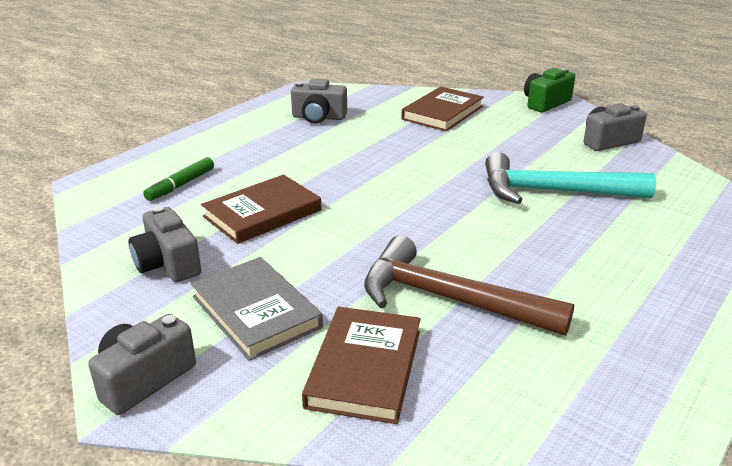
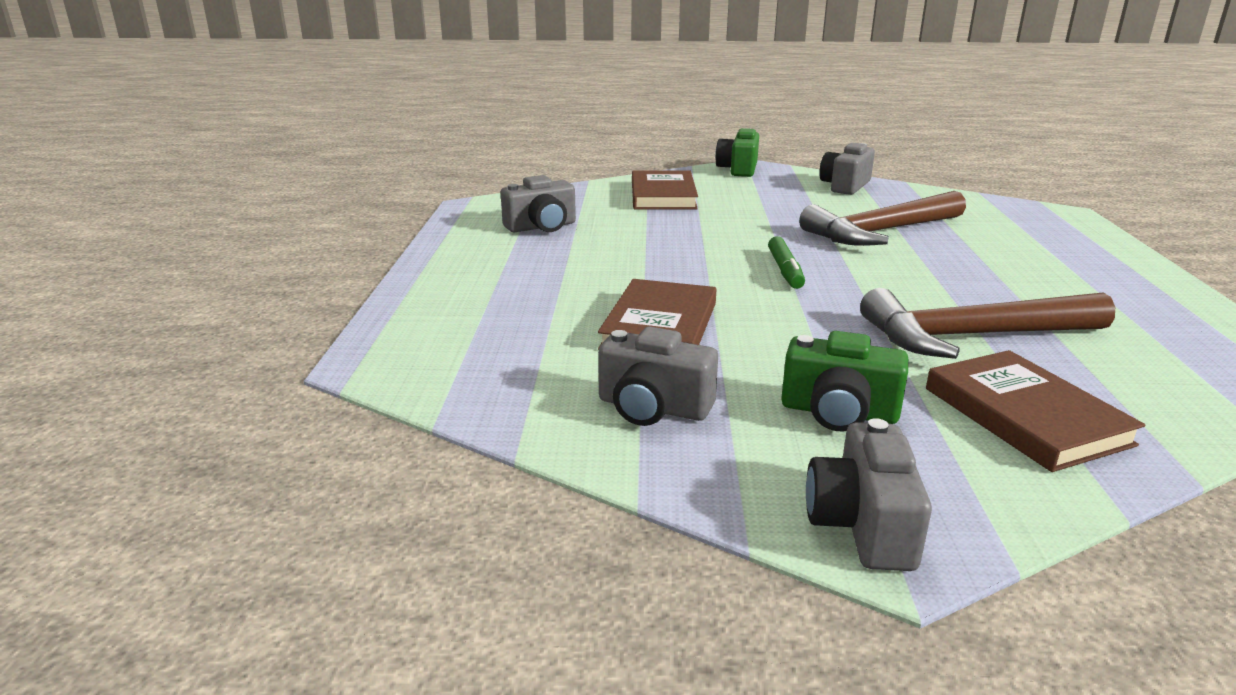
camera: 35 degrees left, 5 degrees down
green marker [143,157,214,201] -> green marker moved to [768,236,805,289]
grey book [191,257,323,361] -> green camera [781,331,908,432]
turquoise hammer [485,152,656,204] -> brown hammer [799,191,966,246]

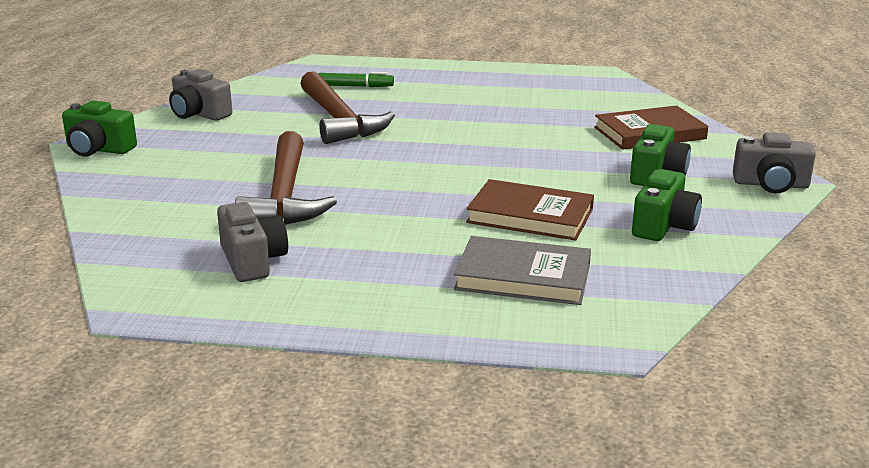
camera: 85 degrees left, 0 degrees up
grey camera [598,327,718,426] -> green camera [632,169,702,241]
brown book [632,171,698,210] -> none
green marker [768,236,805,289] -> green marker moved to [318,72,394,87]
brown hammer [860,288,1115,359] -> brown hammer moved to [235,131,337,225]
none -> grey book [454,236,591,305]

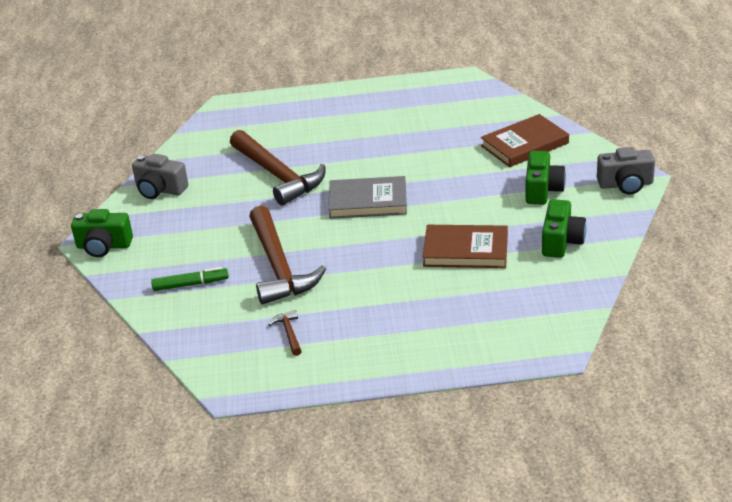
camera: 10 degrees left, 10 degrees up
grey camera [217,202,288,282] -> brown hammer [269,310,302,356]
green marker [318,72,394,87] -> green marker moved to [151,267,229,291]
grey book [454,236,591,305] -> grey book moved to [328,176,407,219]

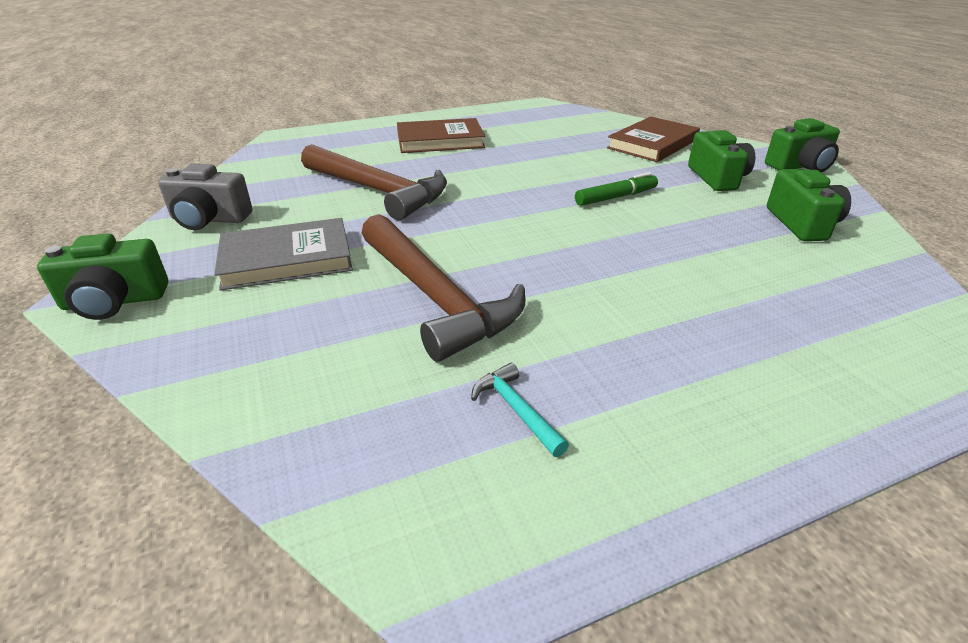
camera: 20 degrees left, 0 degrees up
green marker [151,267,229,291] -> green marker moved to [575,172,658,206]
brown hammer [269,310,302,356] -> turquoise hammer [471,363,569,457]
grey book [328,176,407,219] -> grey book moved to [214,218,353,291]
brown book [422,225,508,268] -> brown book moved to [397,118,485,153]
grey camera [597,147,655,194] -> green camera [765,118,840,172]

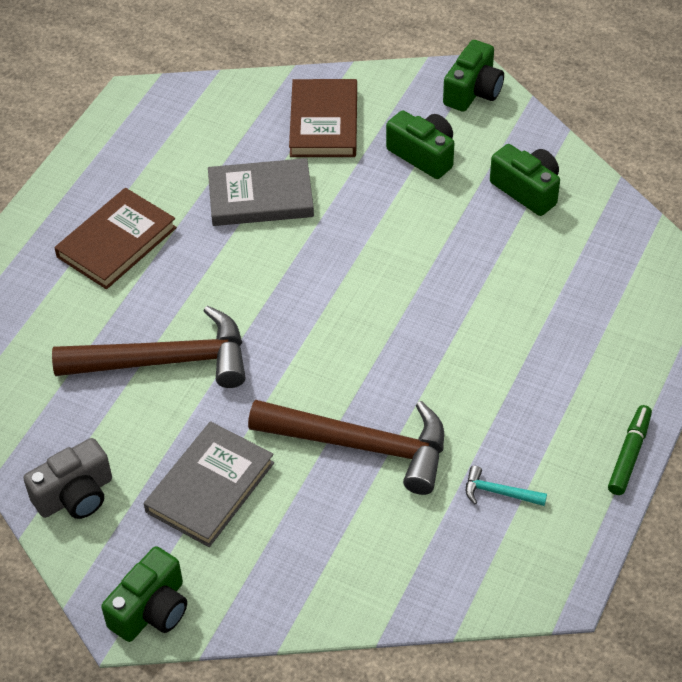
camera: 40 degrees left, 15 degrees up
green marker [575,172,658,206] -> green marker moved to [608,405,652,495]
none -> grey book [208,158,314,226]

